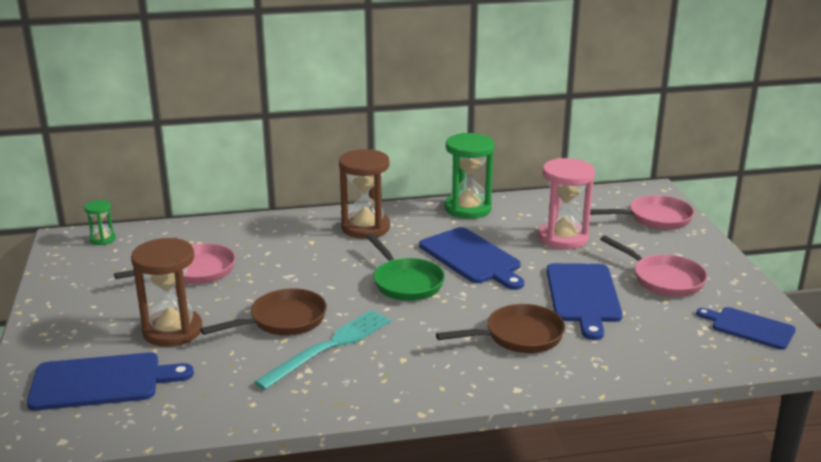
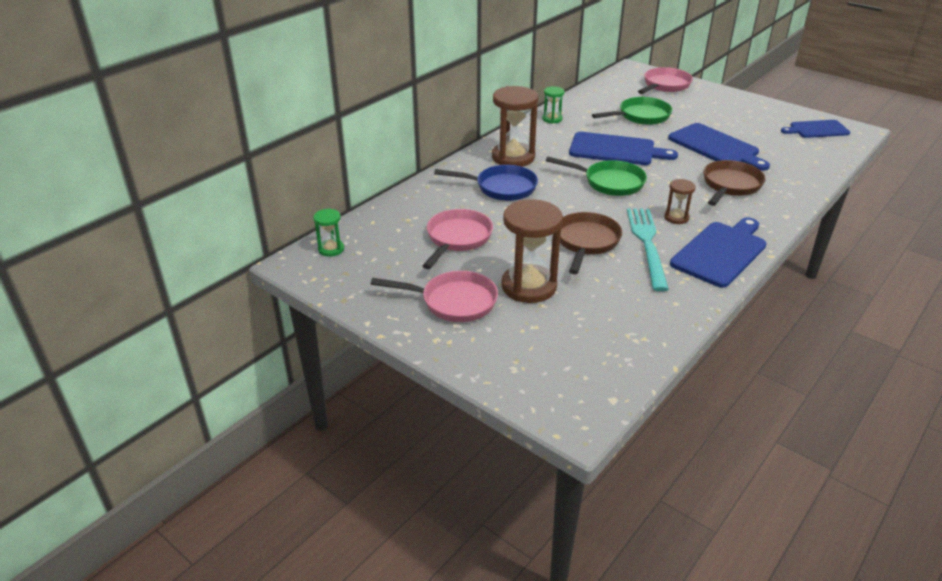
camera: 40 degrees left, 10 degrees up
blue cutting board [27,353,194,411] -> blue cutting board moved to [670,217,767,288]
green hourglass [445,133,494,219] -> green hourglass [542,86,564,124], size x0.50
pink hourglass [538,158,595,249] -> green pan [592,97,672,125]
pink pan [600,235,707,297] -> pink pan moved to [371,271,498,322]
none -> blue pan [434,165,538,201]
none -> brown hourglass [664,179,696,224]

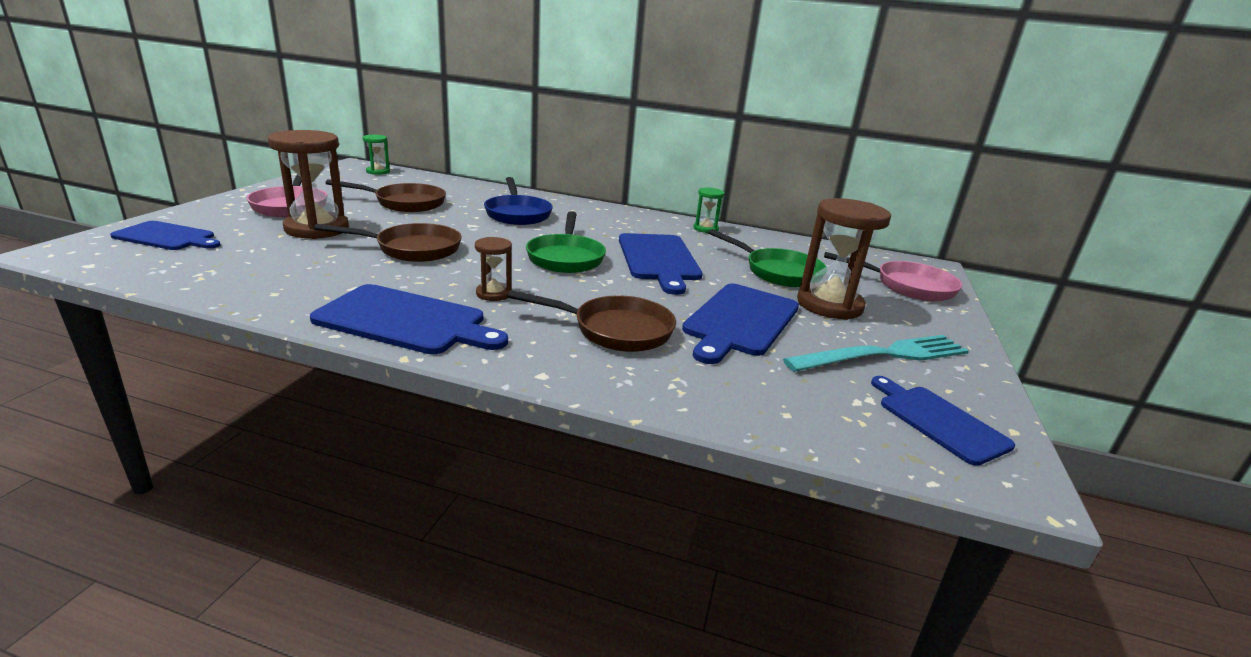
camera: 65 degrees right, 10 degrees down
pink pan [423,209,493,269] -> brown pan [326,179,446,212]
brown hourglass [492,86,538,167] -> brown hourglass moved to [797,198,891,320]
turquoise fork [627,208,669,291] -> turquoise fork moved to [783,335,969,372]
none -> blue cutting board [110,221,221,250]

